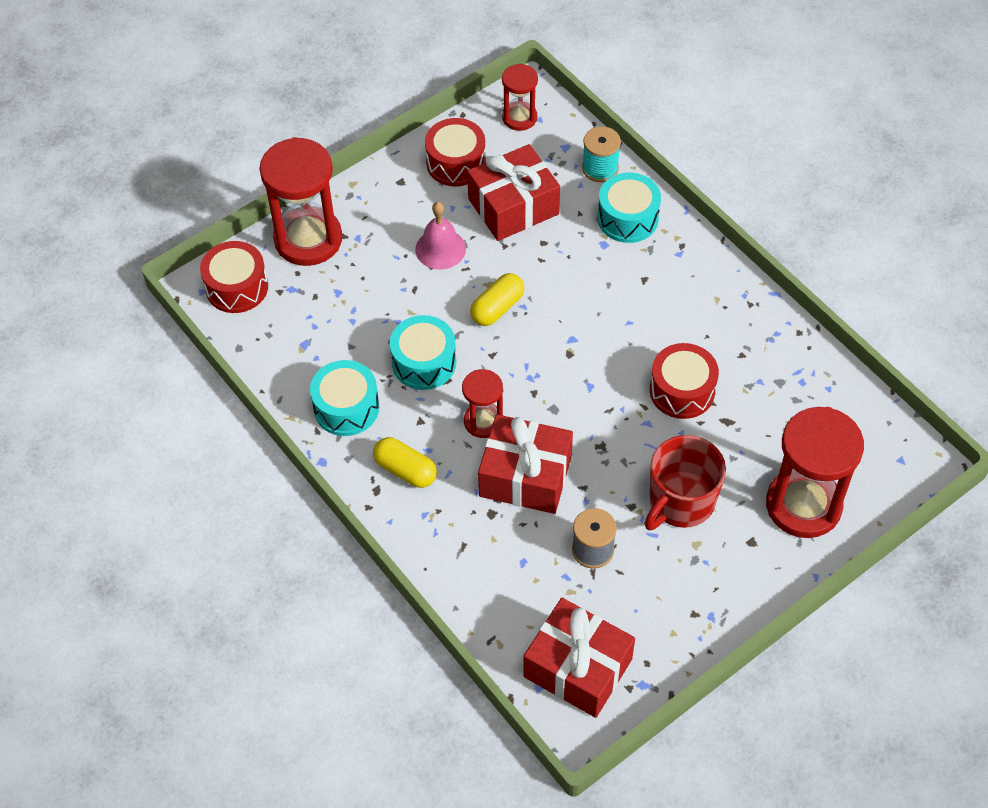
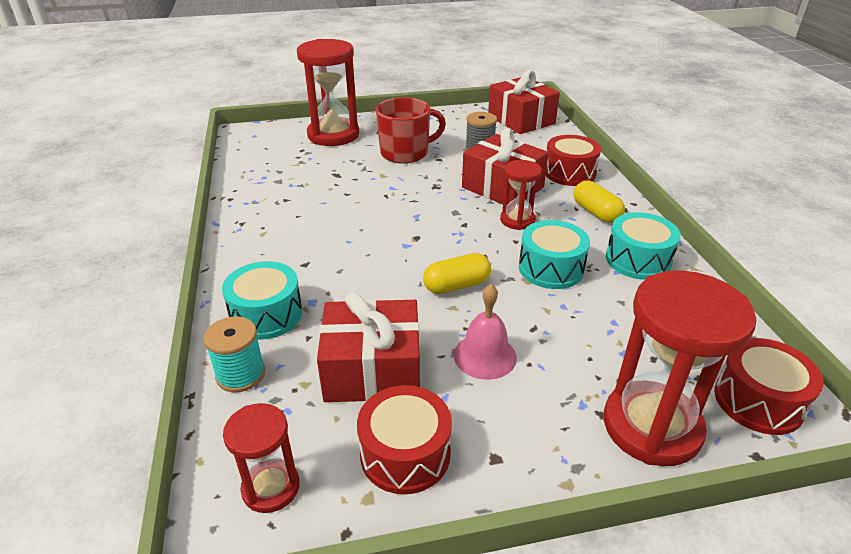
camera: 155 degrees left, 20 degrees down
red drum [650,343,719,419] -> red drum moved to [546,135,601,186]

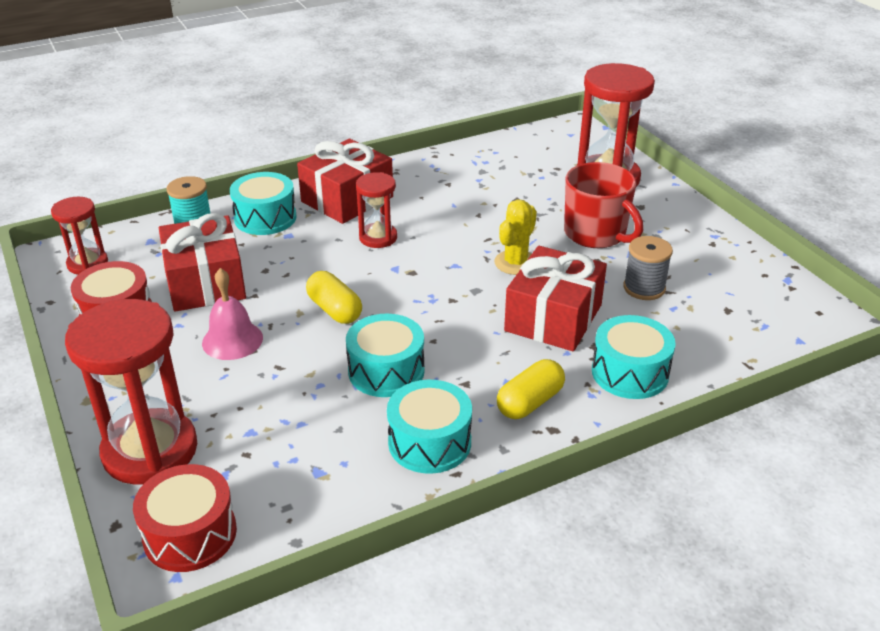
camera: 75 degrees right, 0 degrees up
red gift [488,70,560,134] -> red gift moved to [297,139,393,224]
red hourglass [500,160,542,230] -> red hourglass moved to [356,172,397,248]
red drum [546,135,601,186] -> turquoise drum [592,315,676,399]
none -> yellow cactus [494,199,537,275]

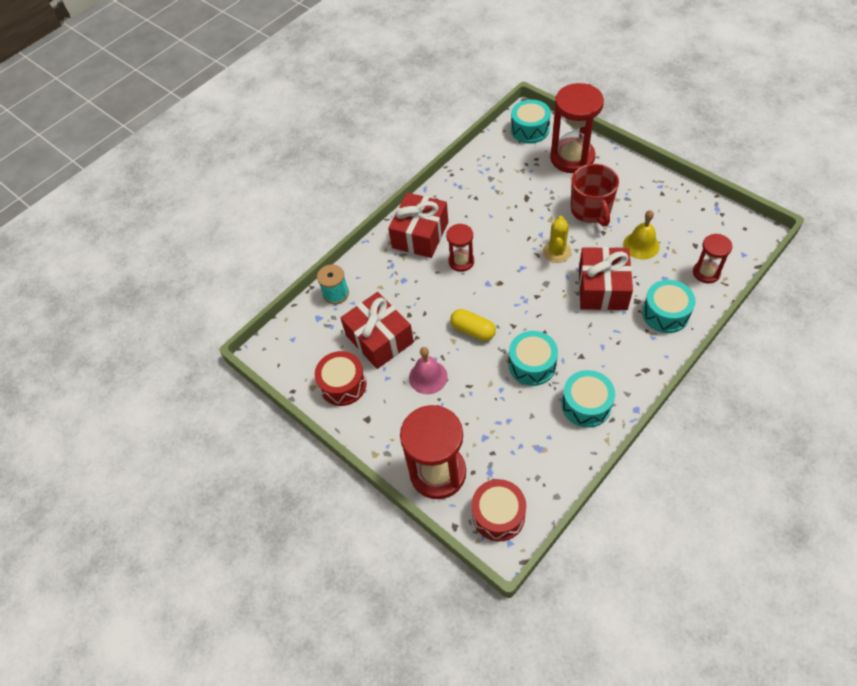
camera: 15 degrees left, 20 degrees up
red hourglass [51,197,108,275] -> red hourglass moved to [693,234,732,283]
turquoise drum [230,172,297,235] -> turquoise drum moved to [511,100,551,144]
yellow capsule [497,359,565,419] -> none
red mug [564,162,643,248] -> red mug turned 45 degrees clockwise [570,164,619,227]
grey spool [623,236,673,300] -> yellow bell [623,210,660,260]

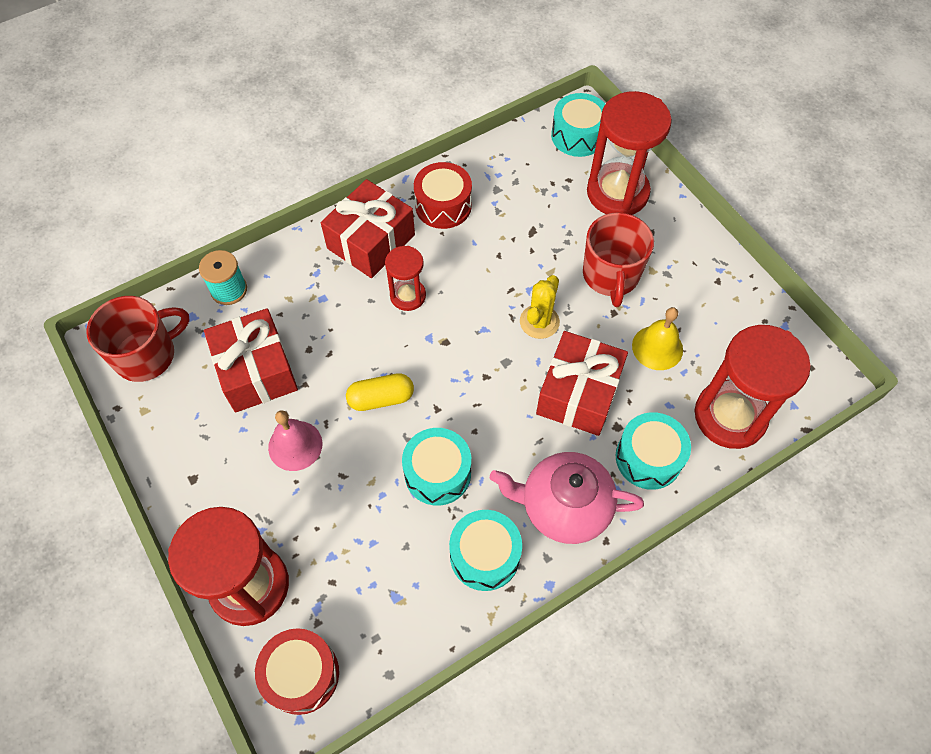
camera: 10 degrees right, 5 degrees up
red drum [315,351,367,406] -> red drum moved to [414,162,472,229]
yellow capsule [450,309,496,341] -> yellow capsule turned 60 degrees counterclockwise [346,373,414,411]
red hourglass [693,234,732,283] -> red hourglass [694,325,811,449], size x1.85
none -> red mug [86,296,190,382]
none -> pink teapot [490,452,644,544]

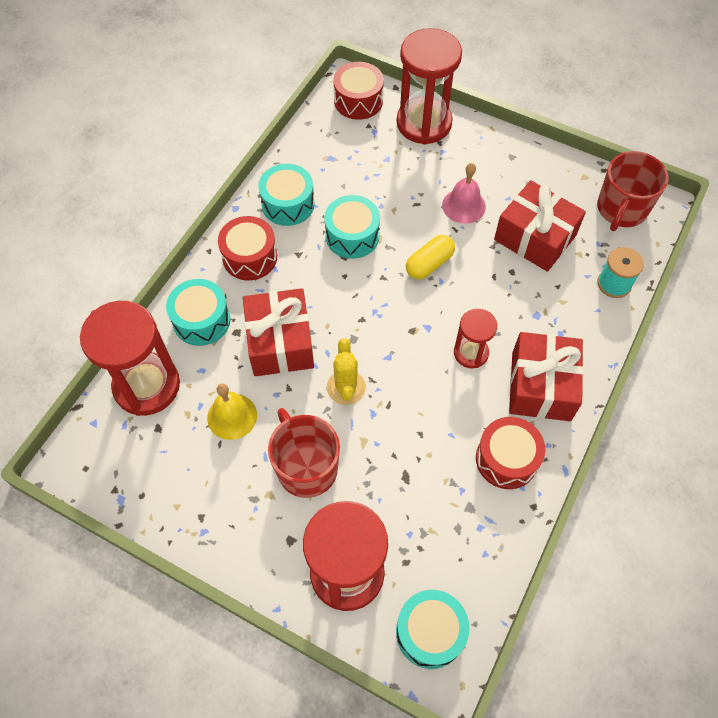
camera: 150 degrees right, 0 degrees up
pink teapot [490,452,644,544] -> red drum [218,216,277,280]

